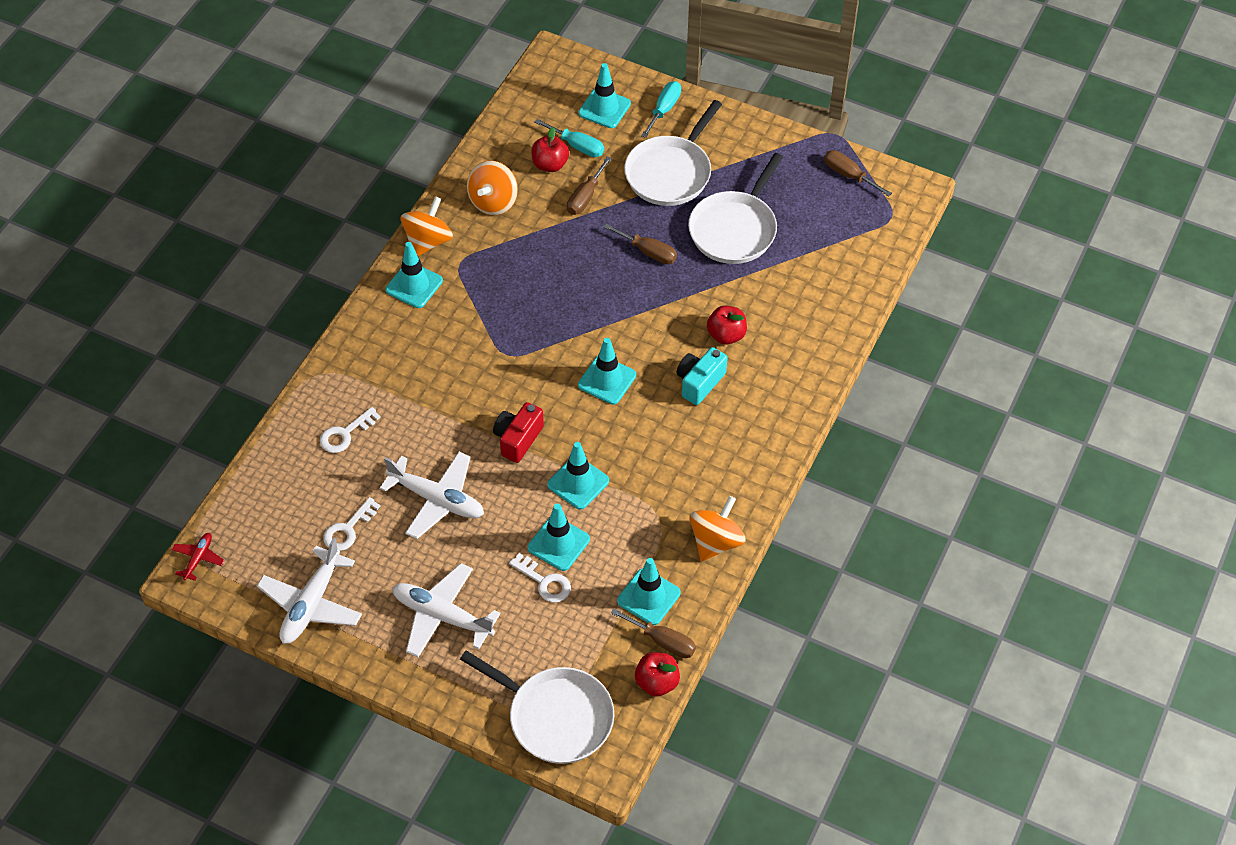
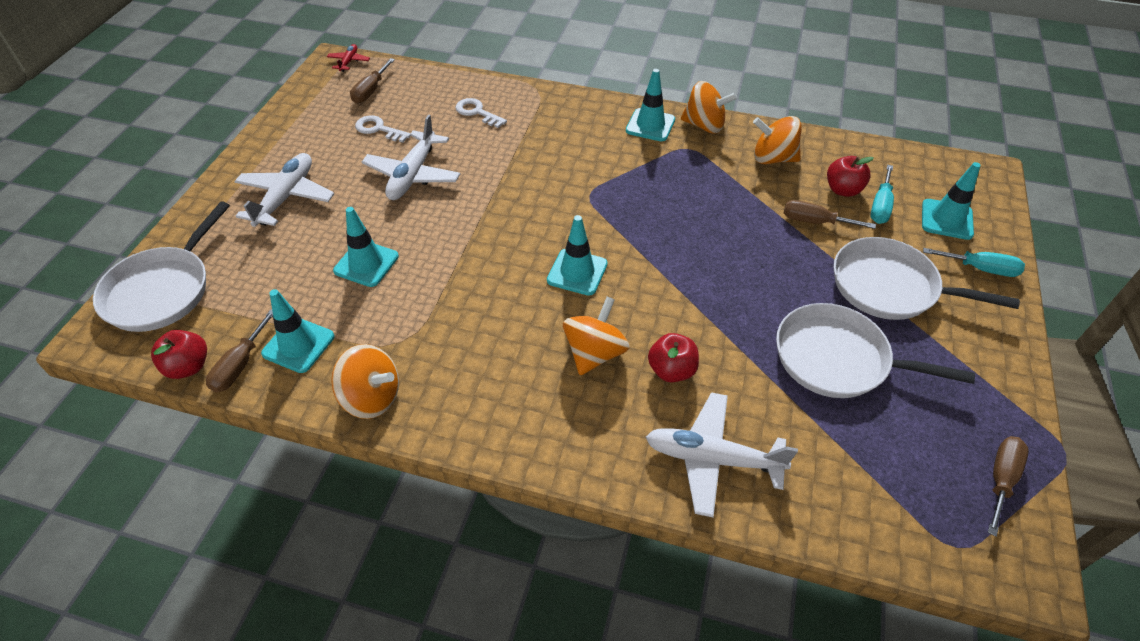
camera: 80 degrees right, 5 degrees down
red plane [172,533,225,581] -> red plane turned 90 degrees counterclockwise [327,44,370,72]
white plane [257,538,362,644] -> white plane moved to [646,392,798,518]
red camera [493,402,544,463] -> none
white key [509,553,571,603] -> none
turquoise traffic cone [547,442,609,509] -> none
brown screwdriver [603,224,677,264] -> brown screwdriver moved to [350,58,395,103]
turquoise camera [676,347,728,405] -> orange spinning top [563,297,629,375]

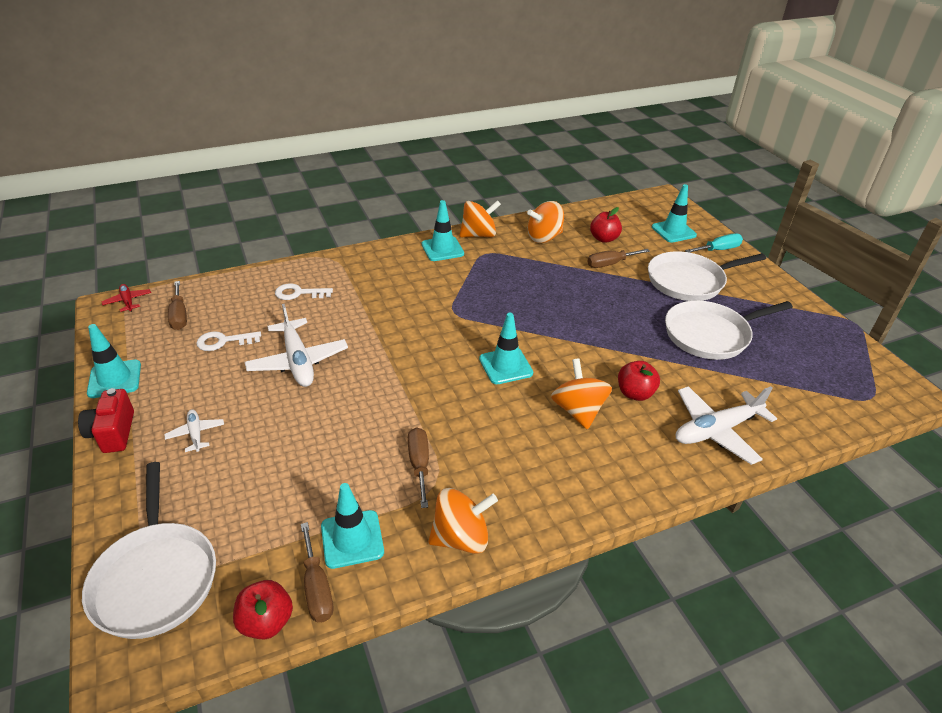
camera: 40 degrees left, 10 degrees down
white plane [234,153,334,227] -> white plane [164,409,224,452], size x0.50
turquoise traffic cone [333,207,399,287] -> turquoise traffic cone moved to [87,324,141,398]
turquoise screwdriver [870,165,894,224] -> none
brown screwdriver [988,436,1029,536] -> brown screwdriver moved to [408,427,429,508]
none -> red camera [78,388,134,453]

